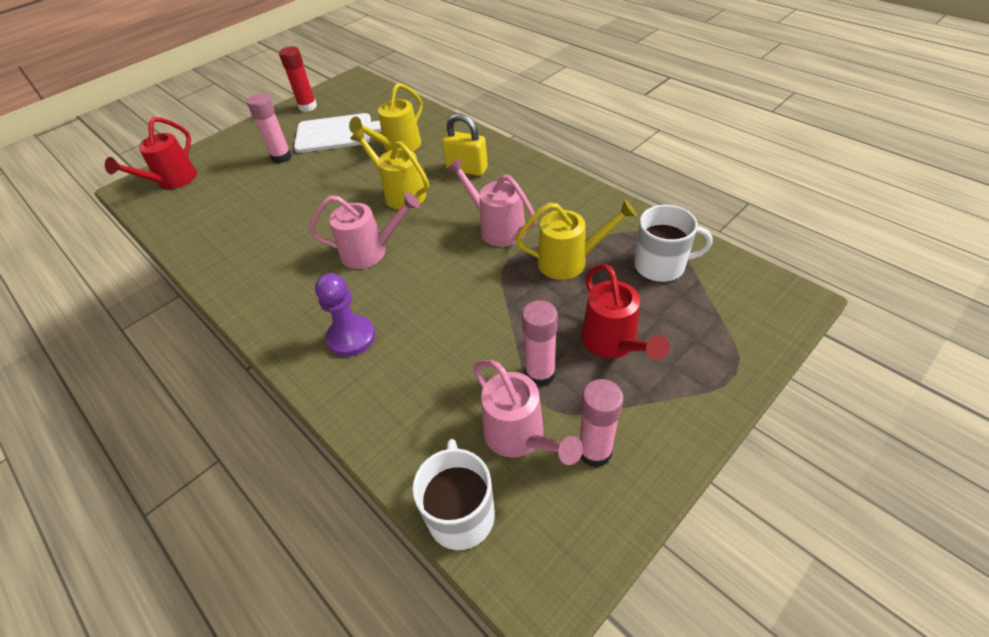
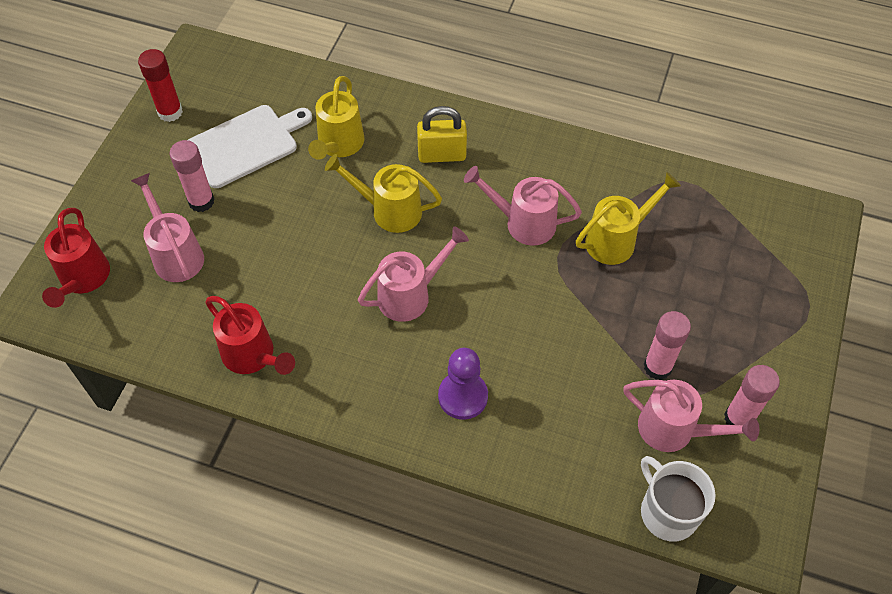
camera: 30 degrees left, 10 degrees up
red watering can [581,264,669,360] -> red watering can moved to [205,296,295,375]
white mug [634,205,713,282] -> none
none -> pink watering can [131,173,204,282]

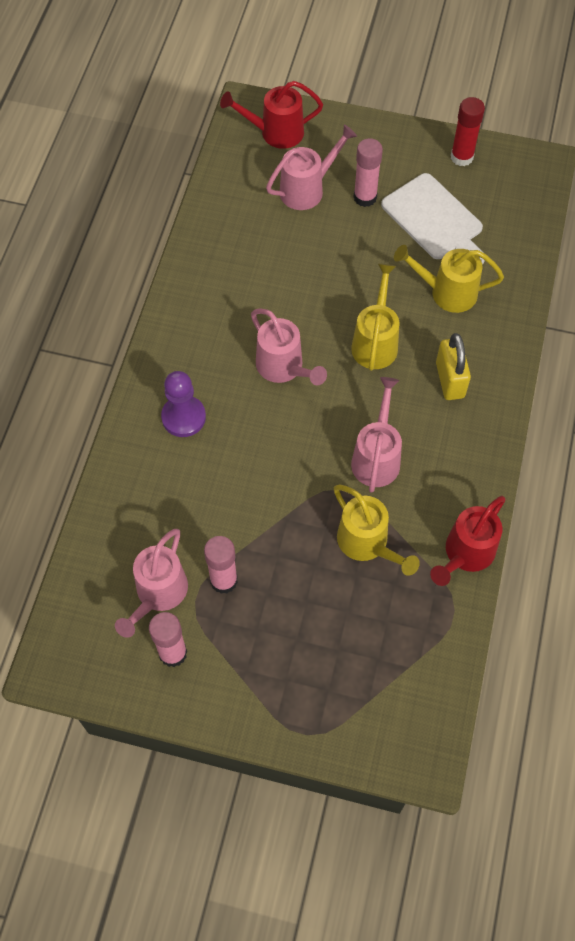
camera: 85 degrees right, 5 degrees up
red watering can [205,296,295,375] -> red watering can moved to [430,496,506,586]
white mug [641,456,716,542] -> none

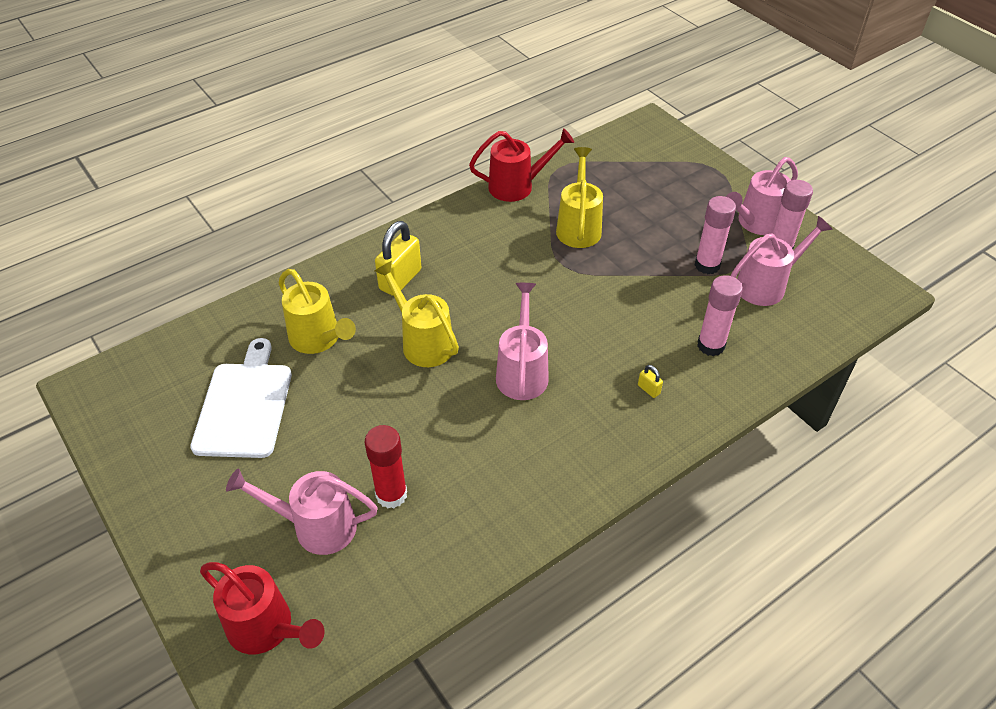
camera: 140 degrees left, 15 degrees down
purple pawn [161,371,206,437] -> yellow padlock [638,365,663,398]
yellow watering can [351,263,399,371] -> yellow watering can turned 90 degrees clockwise [375,261,459,367]
pink watering can [351,377,402,493] -> pink watering can moved to [726,157,798,235]
pink glue stick [354,138,383,207] -> pink glue stick moved to [697,275,743,356]
red glue stick [451,97,485,166] -> red glue stick moved to [365,425,407,508]

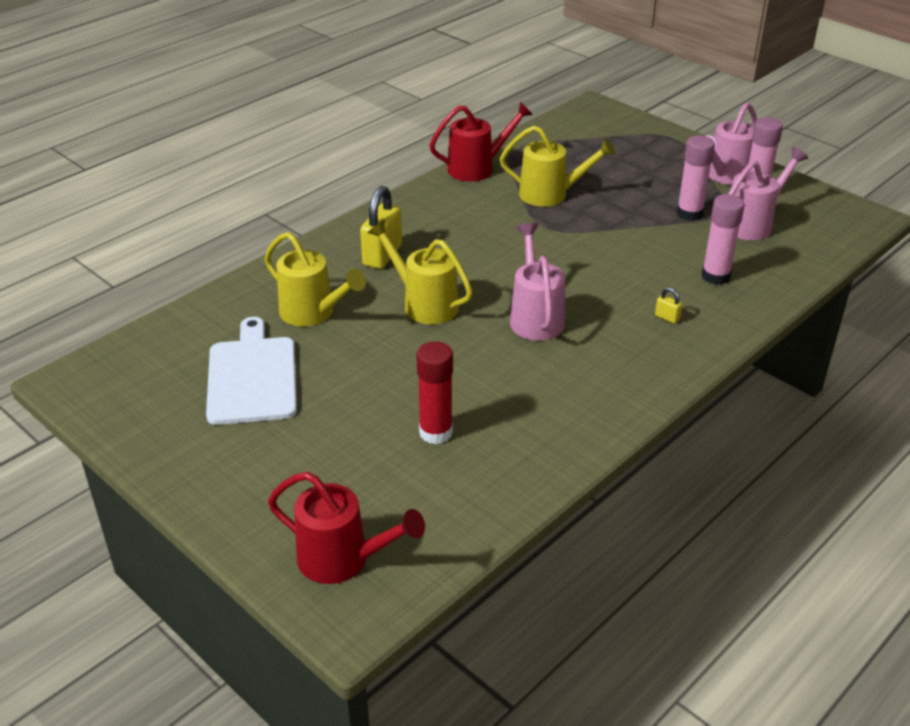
camera: 10 degrees left, 10 degrees down
pink watering can [226,468,378,555] -> none
yellow watering can [556,147,603,248] -> yellow watering can turned 105 degrees clockwise [500,125,615,207]

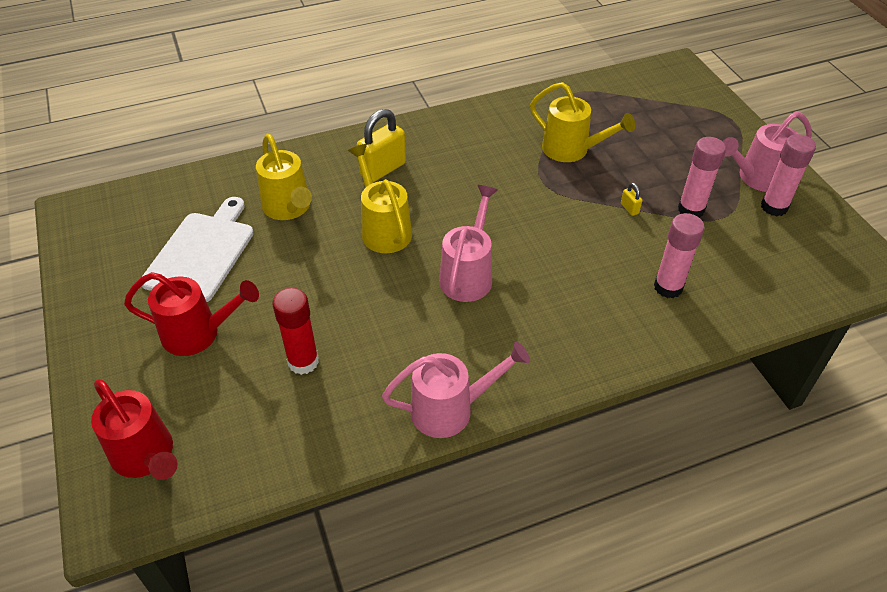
camera: 25 degrees right, 10 degrees up
red watering can [429,102,533,181] -> red watering can moved to [124,272,259,356]
yellow padlock [655,287,682,324] -> yellow padlock moved to [621,183,642,216]
pink watering can [728,147,808,240] -> pink watering can moved to [382,342,530,438]

